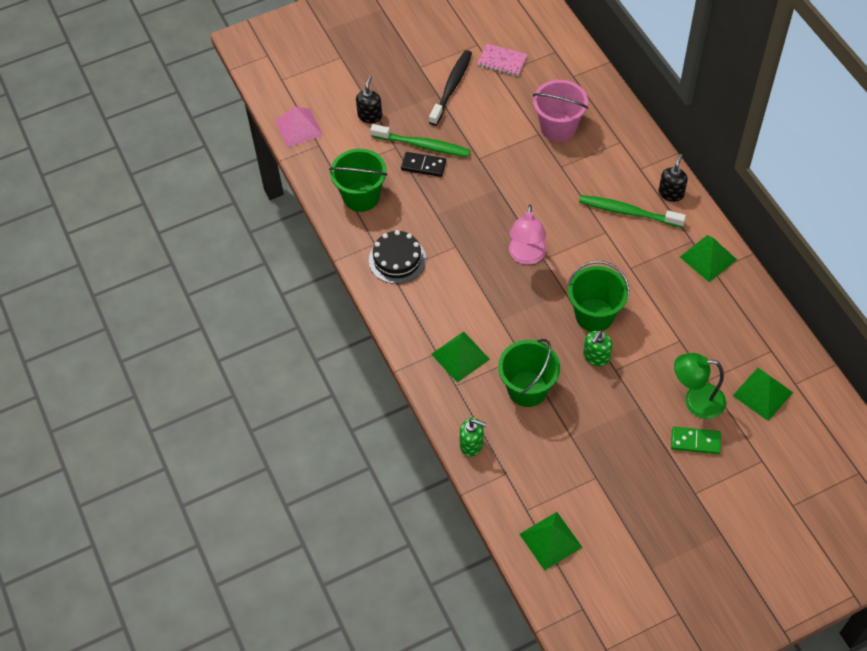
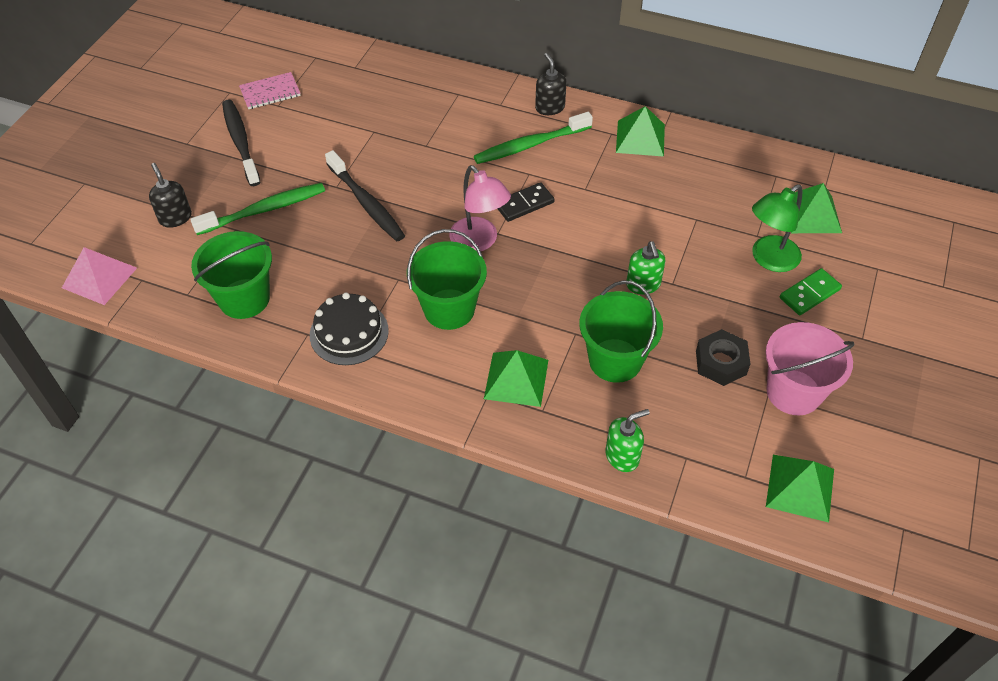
camera: 45 degrees left, 5 degrees down
black domino [401,152,446,177] -> black domino moved to [498,182,554,222]
pink bucket [533,80,588,142] -> pink bucket moved to [765,322,854,415]
green bucket [567,261,630,332] -> green bucket moved to [407,229,487,330]
none -> black toothbrush [325,150,405,241]
none -> black nut [696,329,751,386]

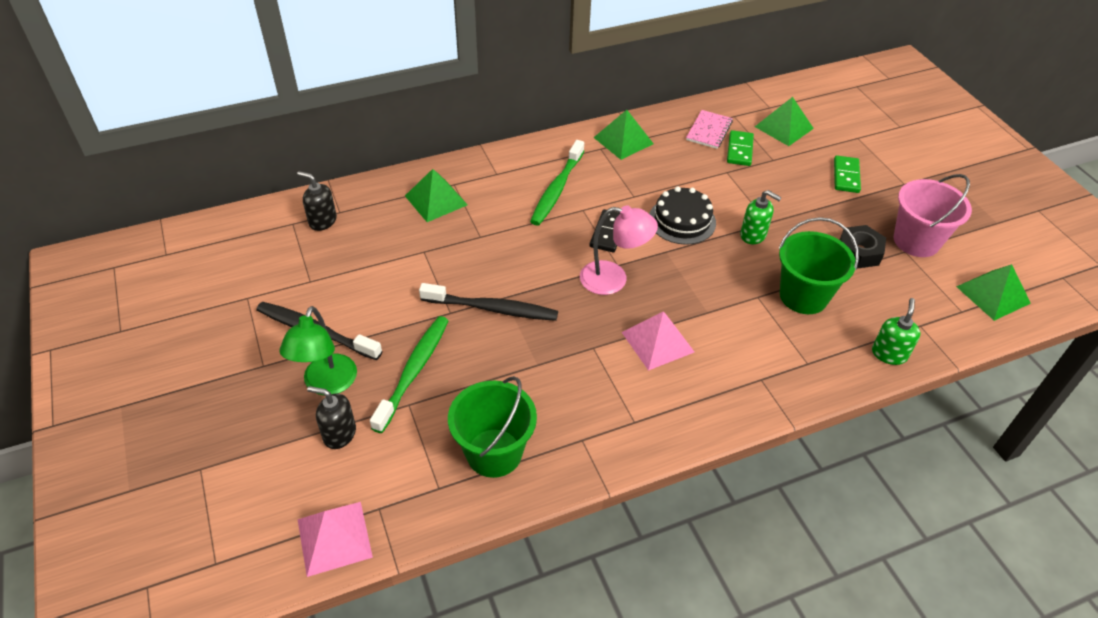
camera: 45 degrees left, 5 degrees down
pink notebook [239,72,301,109] -> pink notebook moved to [686,110,733,149]
black cake [310,293,389,365] -> black cake moved to [649,186,716,245]
green bucket [407,229,487,330] -> pink pyramid [622,311,694,371]
green pyramid [484,350,548,407] -> green pyramid moved to [405,169,468,222]
black soap dispenser [535,53,567,115] -> black soap dispenser moved to [297,171,337,231]
green lamp [752,184,802,272] -> green lamp moved to [280,306,357,395]
none -> green domino [727,130,754,166]

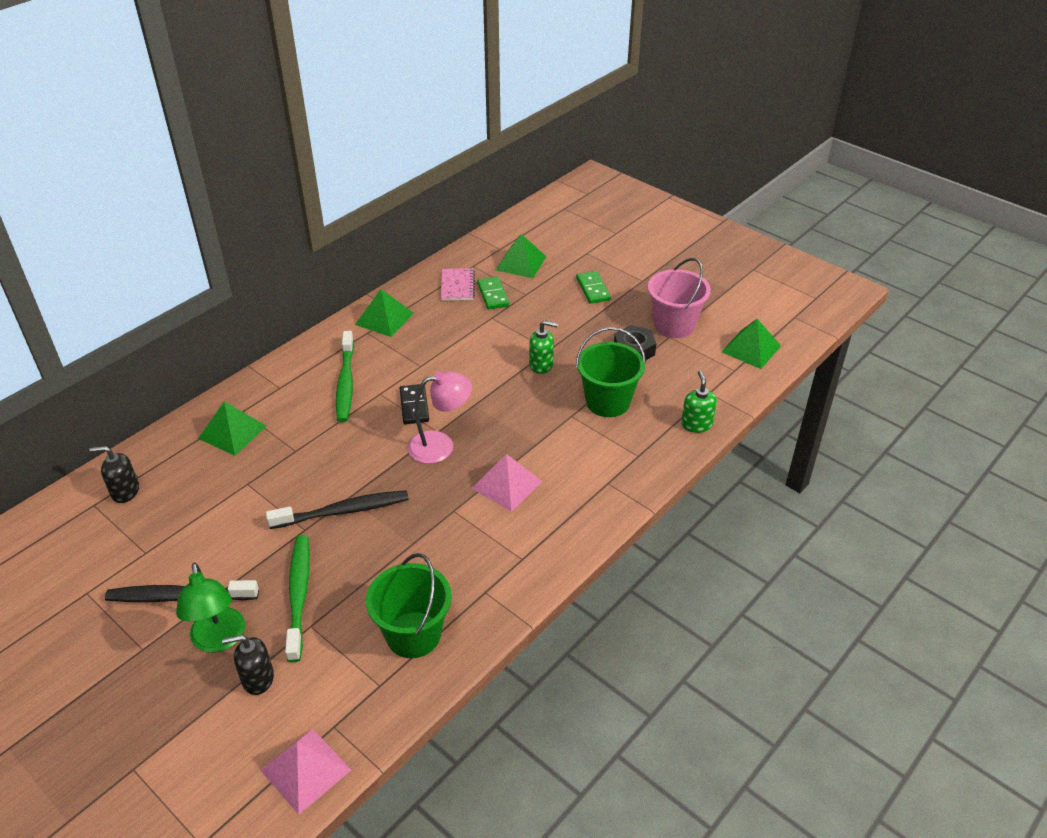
camera: 25 degrees left, 5 degrees down
black cake [649,186,716,245] -> none

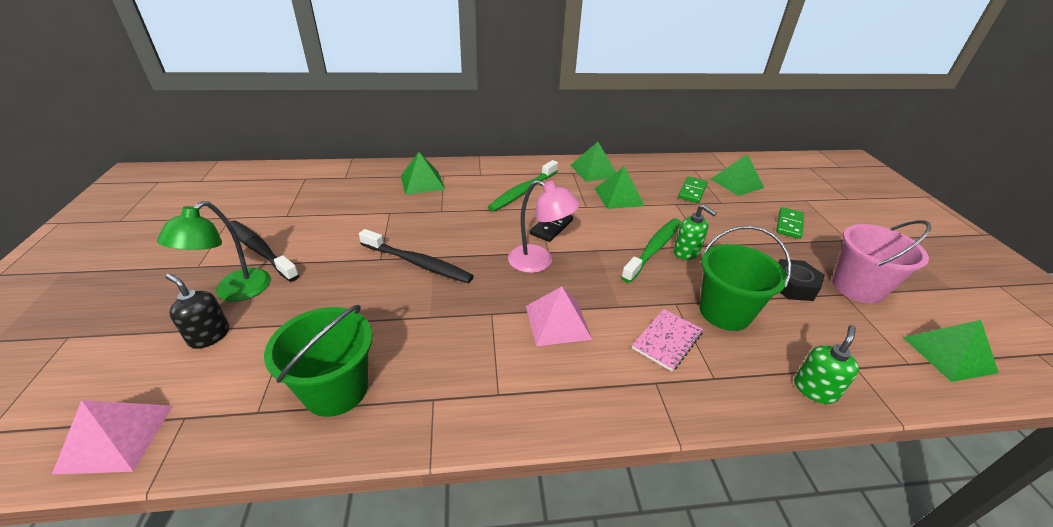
camera: 40 degrees right, 5 degrees down
black soap dispenser [89,446,139,503] -> none
green toothbrush [285,535,310,663] -> green toothbrush moved to [621,218,681,283]
pink notebook [441,268,475,301] -> pink notebook moved to [632,309,703,371]
none -> green pyramid [594,166,645,209]

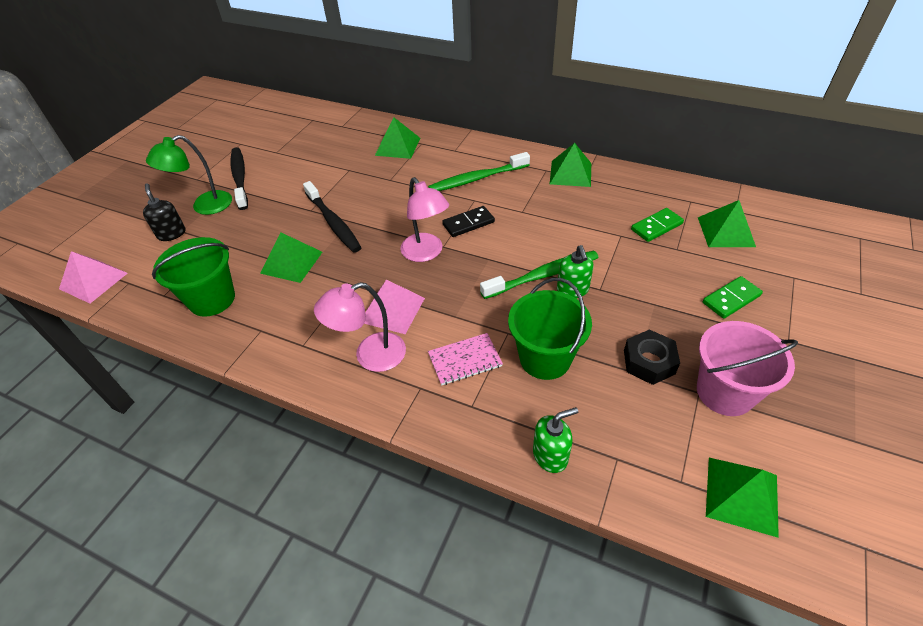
camera: 35 degrees right, 10 degrees up
green pyramid [594,166,645,209] -> green pyramid moved to [260,232,322,283]
none -> pink lamp [314,282,406,372]

